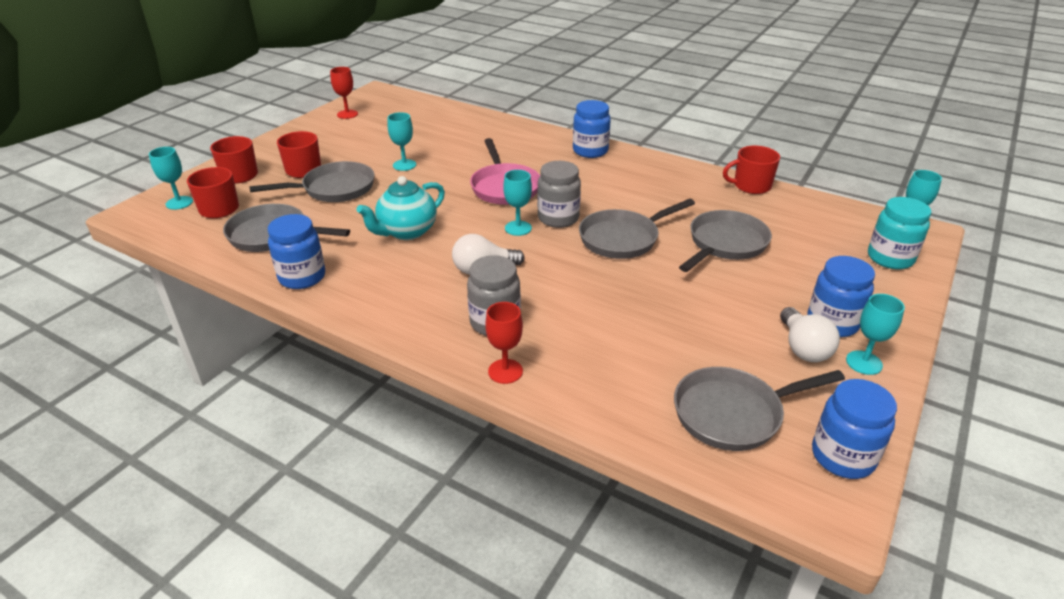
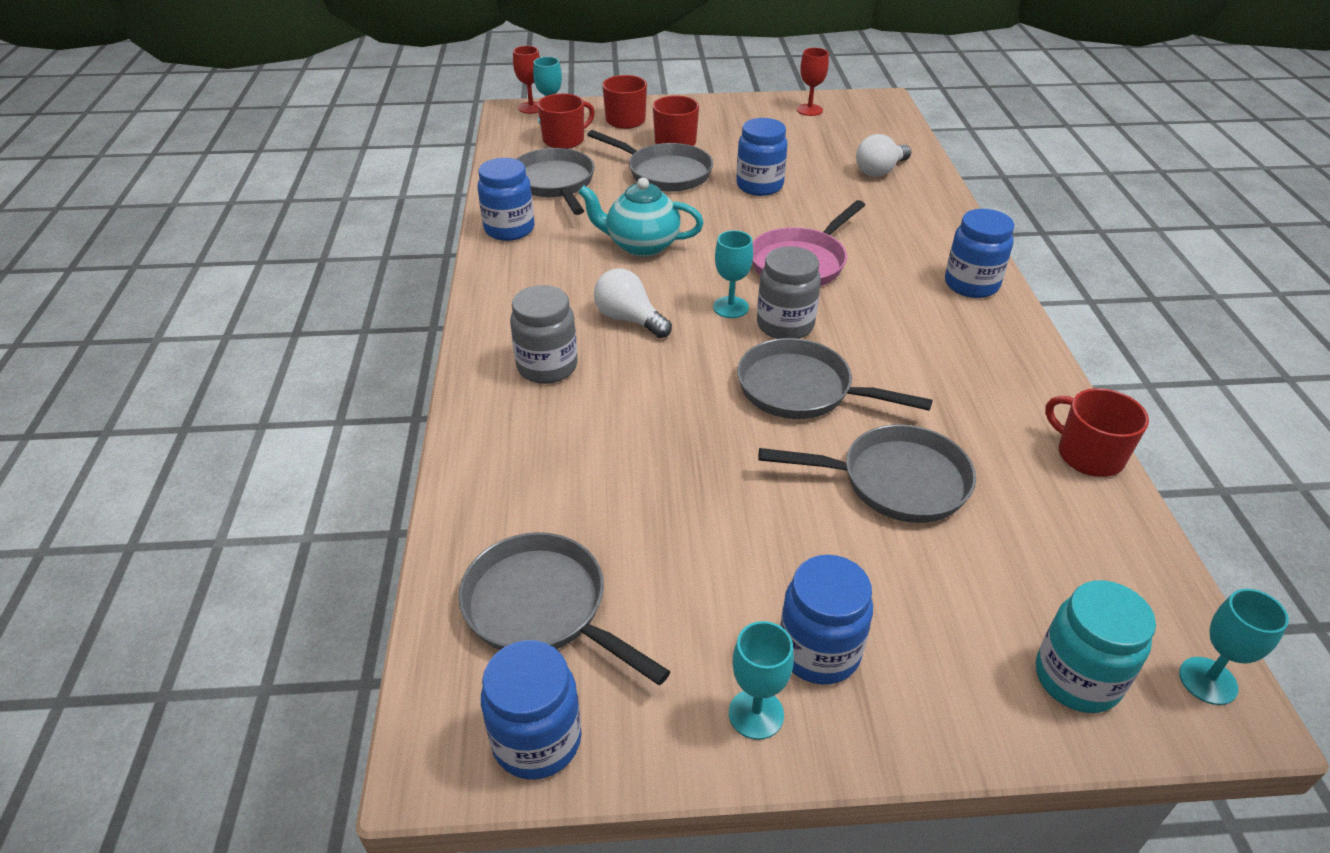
camera: 55 degrees right, 5 degrees up
turquoise goblet [387,112,416,171] -> blue jar [736,118,788,196]
red goblet [485,302,523,384] -> red goblet moved to [513,46,540,114]
white light bulb [780,307,840,362] -> white light bulb moved to [856,134,911,177]

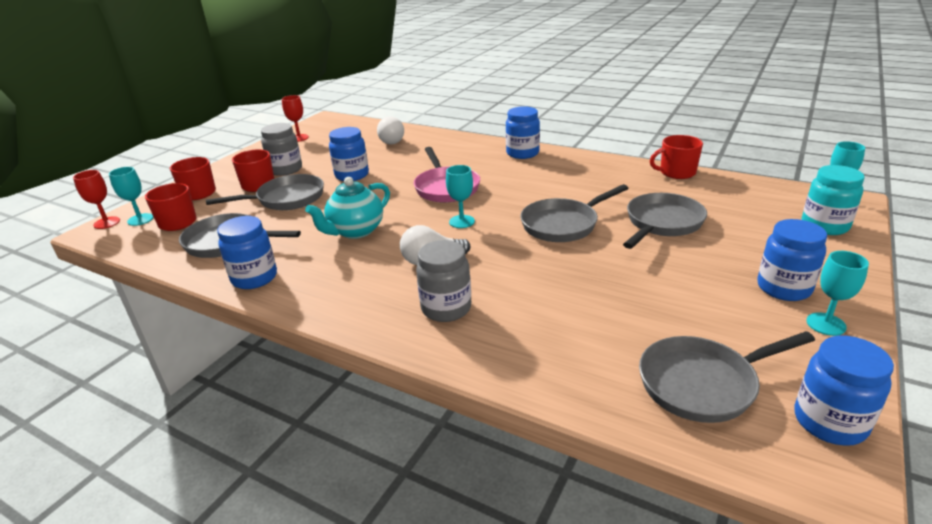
camera: 55 degrees left, 10 degrees down
grey jar [757,246,821,339] -> grey jar moved to [261,123,302,176]

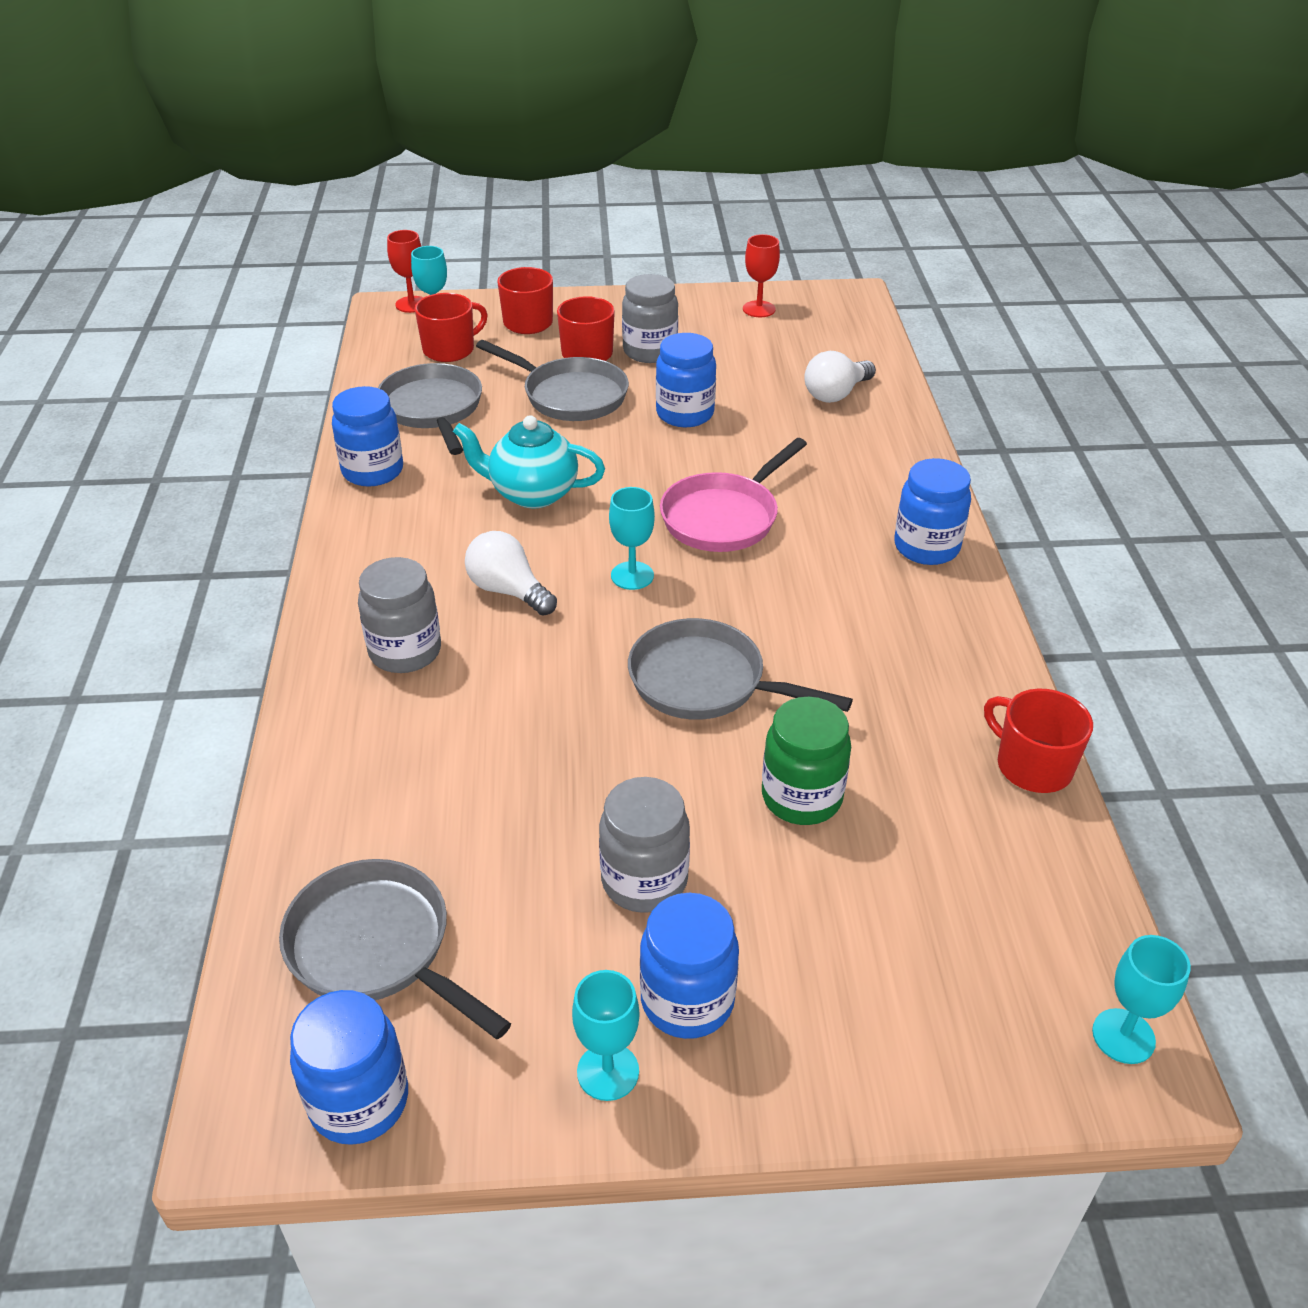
camera: 55 degrees right, 10 degrees up
grey pan [623,193,707,249] -> green jar [762,697,851,825]
turquoise jar [802,165,865,235] -> none
none -> grey jar [599,777,690,913]

